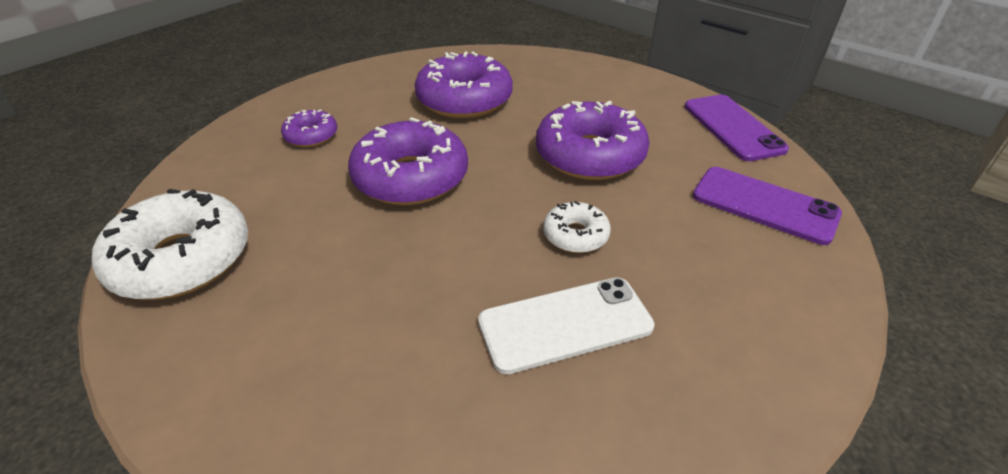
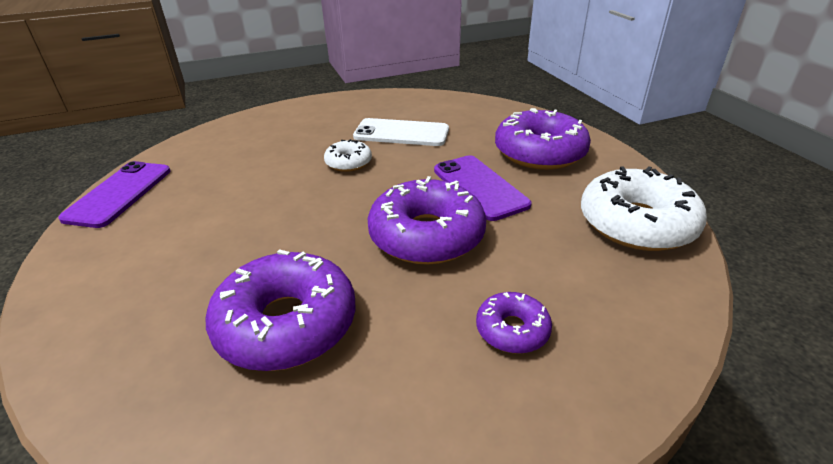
camera: 150 degrees left, 5 degrees down
purple donut [536,101,650,180] -> purple donut moved to [495,108,591,170]
purple phone [693,167,842,245] -> purple phone moved to [434,155,531,221]

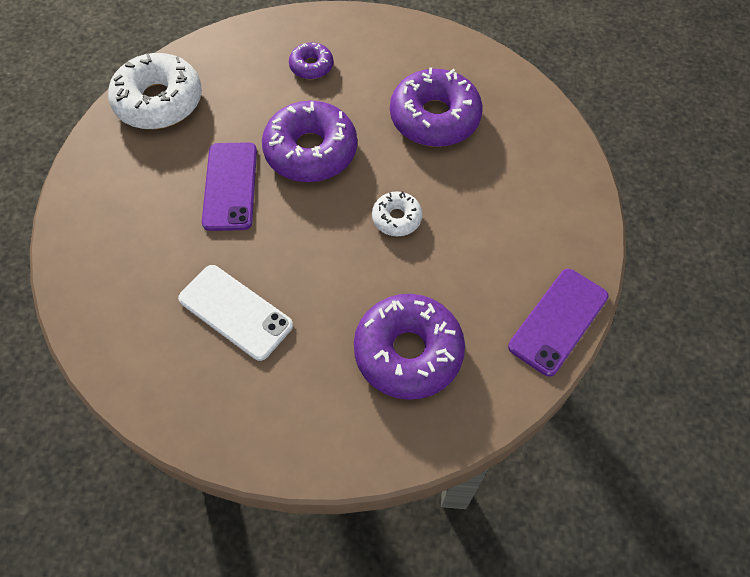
camera: 155 degrees left, 25 degrees up
white donut [324,139,372,172] -> white donut moved to [372,191,423,236]
purple donut [495,108,591,170] -> purple donut moved to [354,294,465,400]

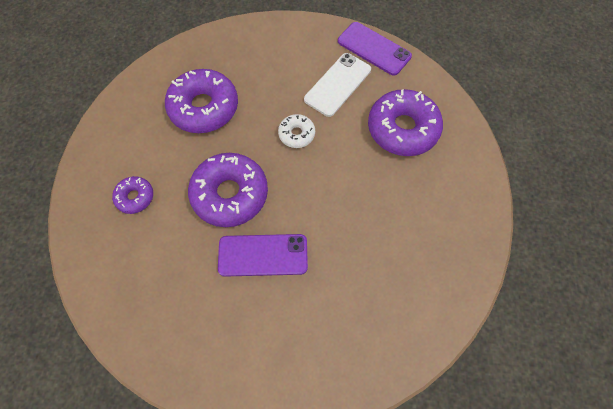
camera: 90 degrees left, 5 degrees up
white donut [108,53,202,129] -> none
white phone [178,265,293,361] -> white phone moved to [304,53,371,117]

